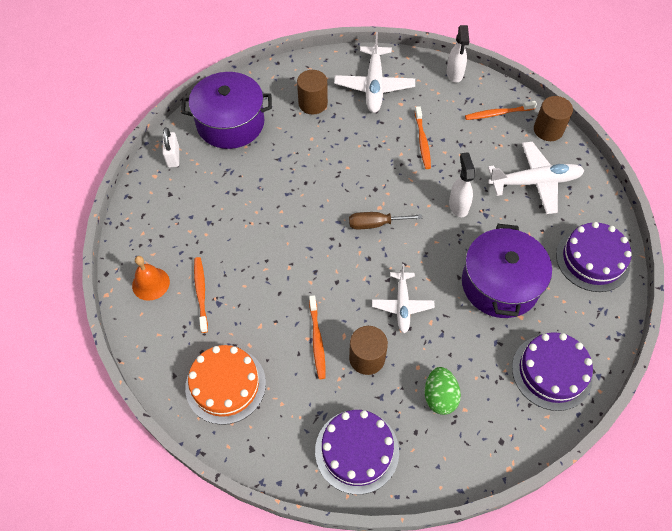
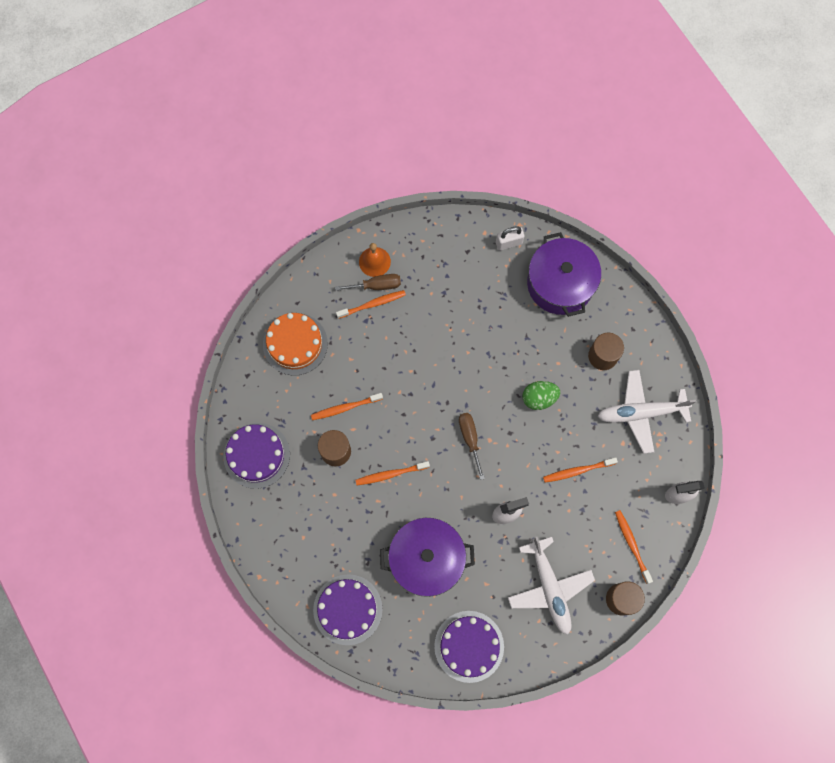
camera: 80 degrees right, 15 degrees up
white plane [372,264,435,333] -> orange toothbrush [355,461,430,485]
green egg [425,367,461,415] -> green egg moved to [522,381,560,410]
none -> brown screwdriver [335,274,401,291]

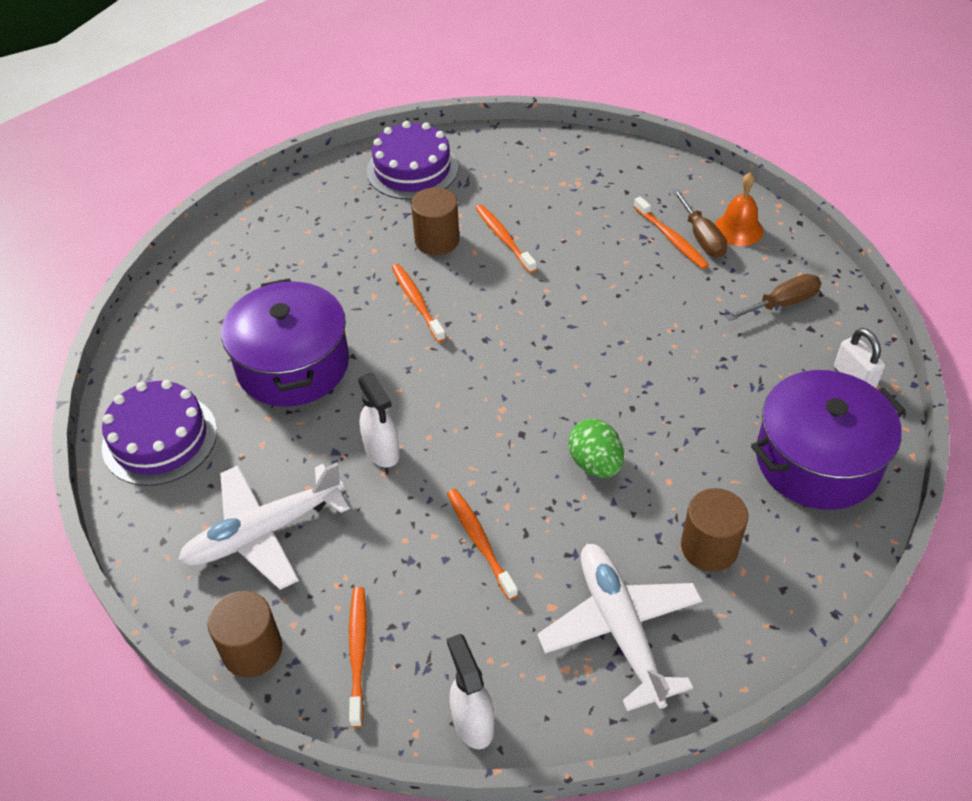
camera: 80 degrees right, 25 degrees down
orange cake [263,313,328,376] -> none
purple cake [313,574,383,645] -> none
brown screwdriver [459,413,485,480] -> brown screwdriver moved to [726,274,821,321]
orange toothbrush [615,510,653,584] -> orange toothbrush turned 60 degrees counterclockwise [349,587,367,727]

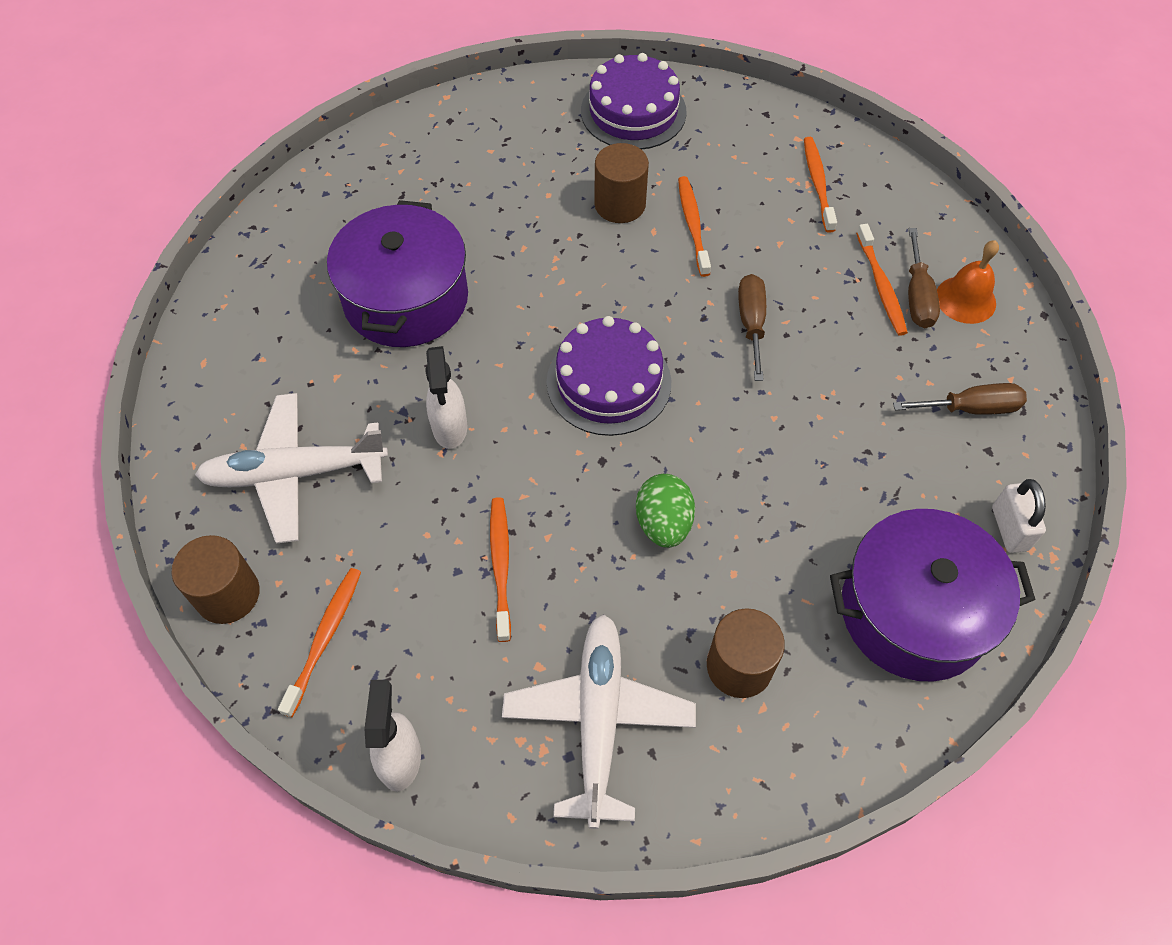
camera: 20 degrees right, 10 degrees up
purple cake [102,380,217,486] -> purple cake moved to [547,316,671,436]
orange toothbrush [392,264,446,342] -> orange toothbrush moved to [804,137,837,233]
none -> brown screwdriver [738,274,766,381]

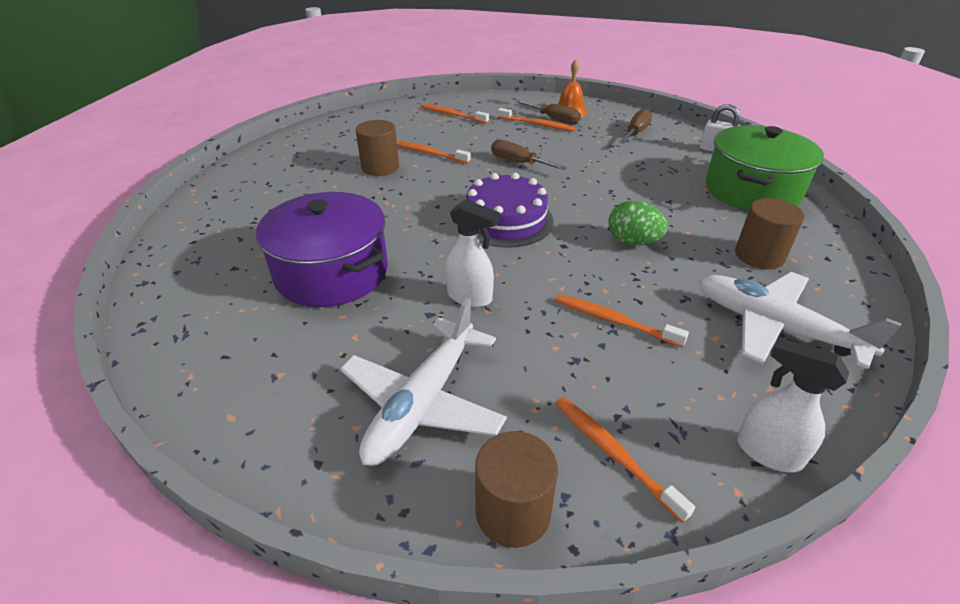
camera: 55 degrees left, 20 degrees down
purple cake [581,53,687,150] -> none
purple pot [830,509,1036,682] -> green pot [705,125,824,211]

